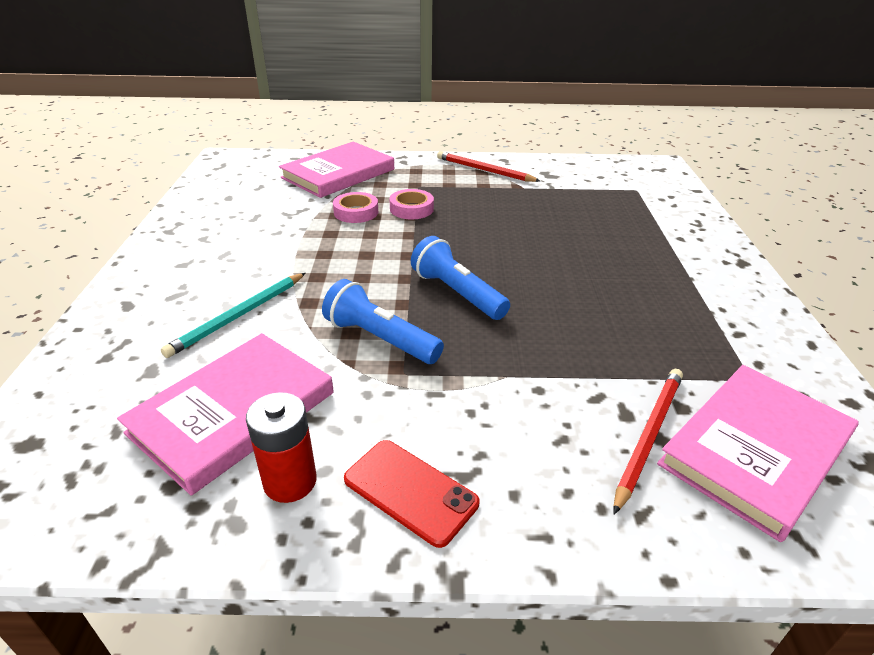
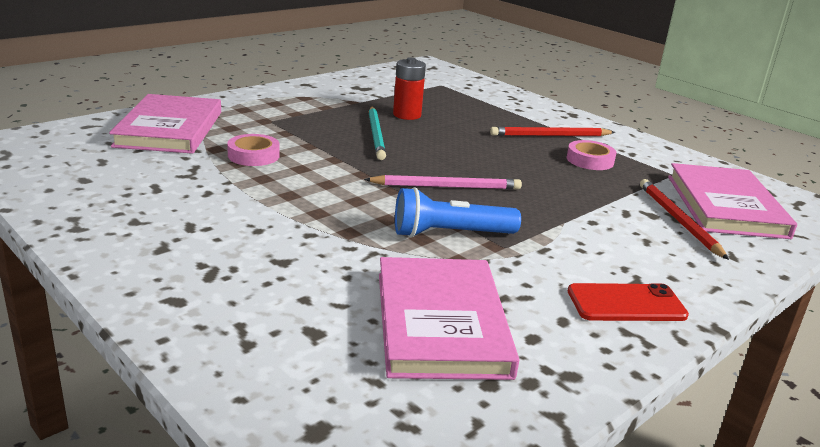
camera: 45 degrees left, 10 degrees down
turquoise pencil [161,273,305,358] -> turquoise pencil moved to [369,107,386,160]
red battery [246,392,317,503] -> red battery moved to [393,57,426,120]
pink tape [390,189,434,219] -> pink tape moved to [566,140,616,170]
blue flashlight [411,236,510,320] -> pink pencil [364,175,522,190]
red pencil [437,151,540,182] -> red pencil moved to [490,127,615,136]

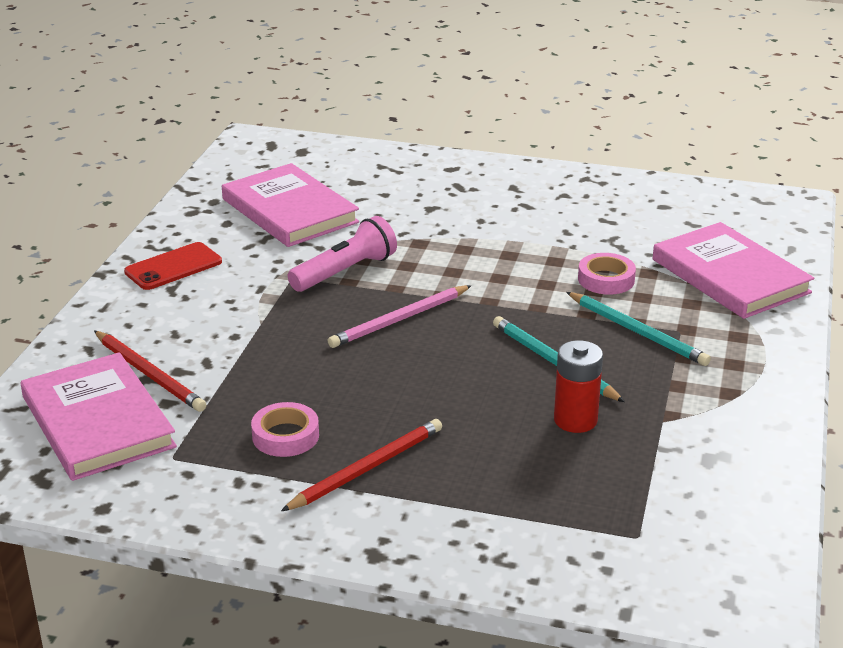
camera: 150 degrees right, 5 degrees up
blue flashlight [395,187,521,238] -> pink flashlight [288,216,397,292]
none -> turquoise pencil [566,292,711,366]

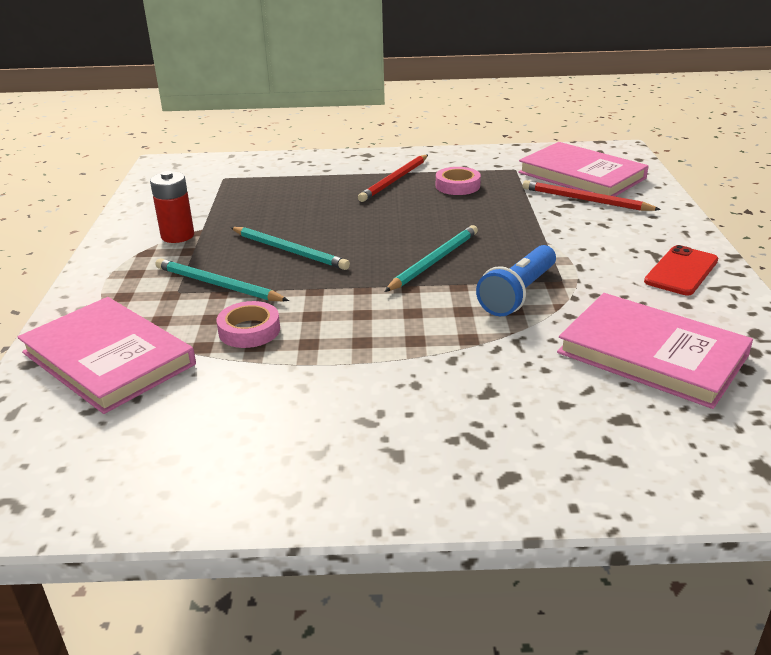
camera: 165 degrees right, 0 degrees up
pink flashlight [288,216,397,292] -> blue flashlight [476,245,556,316]
pink pencil [328,285,472,348] -> turquoise pencil [384,225,478,292]
red battery [554,340,603,433] -> red battery moved to [150,171,194,243]

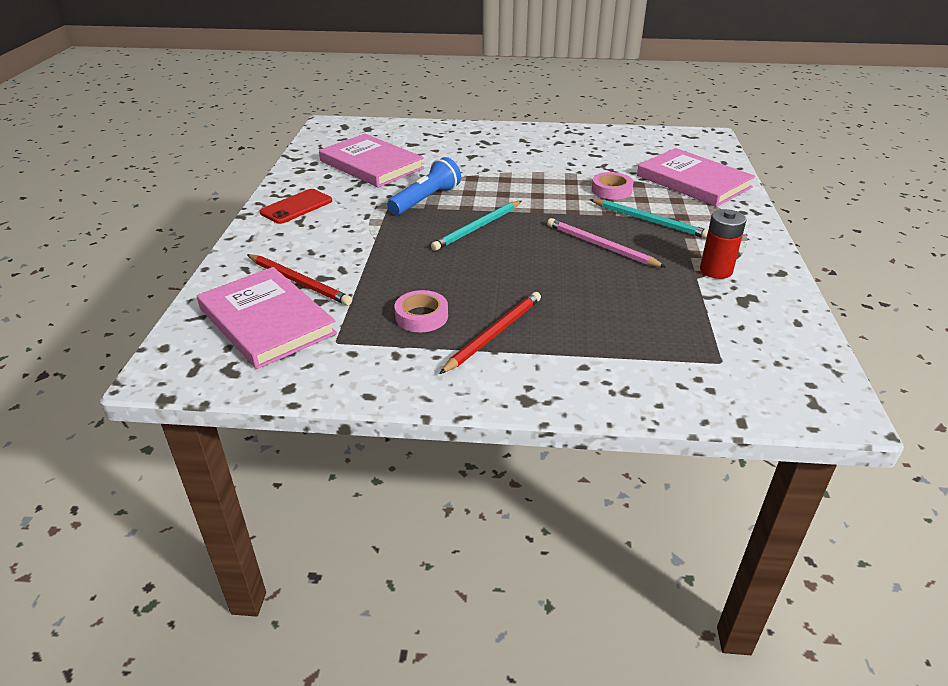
camera: 175 degrees left, 5 degrees up
turquoise pencil [230,227,350,270] -> pink pencil [547,218,666,267]

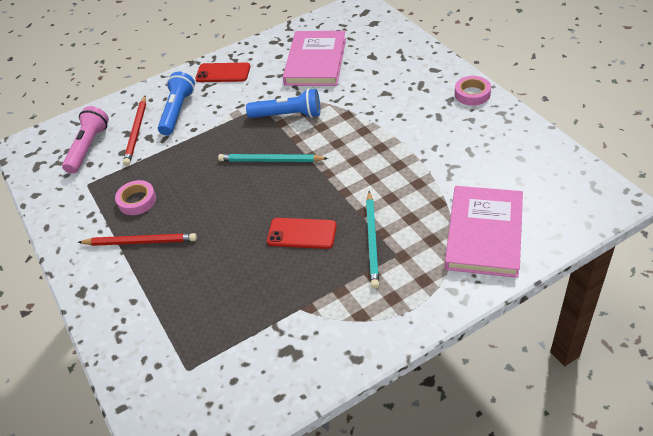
camera: 60 degrees right, 10 degrees up
pink book [197,267,337,369] -> pink flashlight [62,106,109,174]
pink pencil [547,218,666,267] -> red phone [267,218,337,249]
pink tape [592,172,634,200] -> pink tape moved to [455,76,491,106]
red battery [700,209,746,279] -> none
none -> blue flashlight [158,72,195,135]

